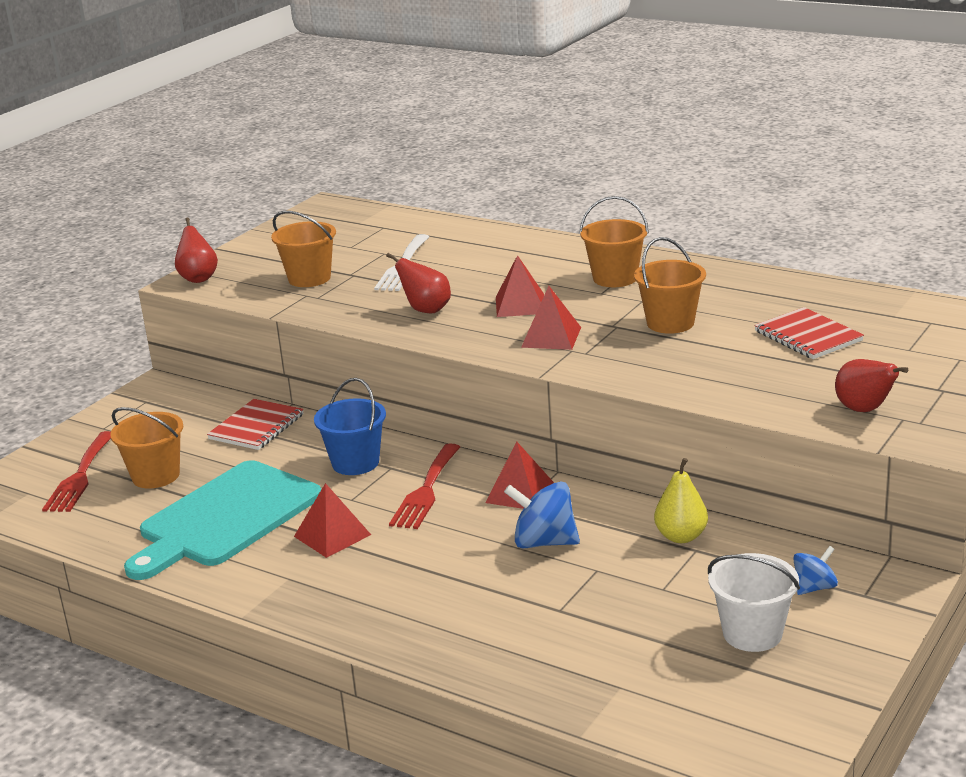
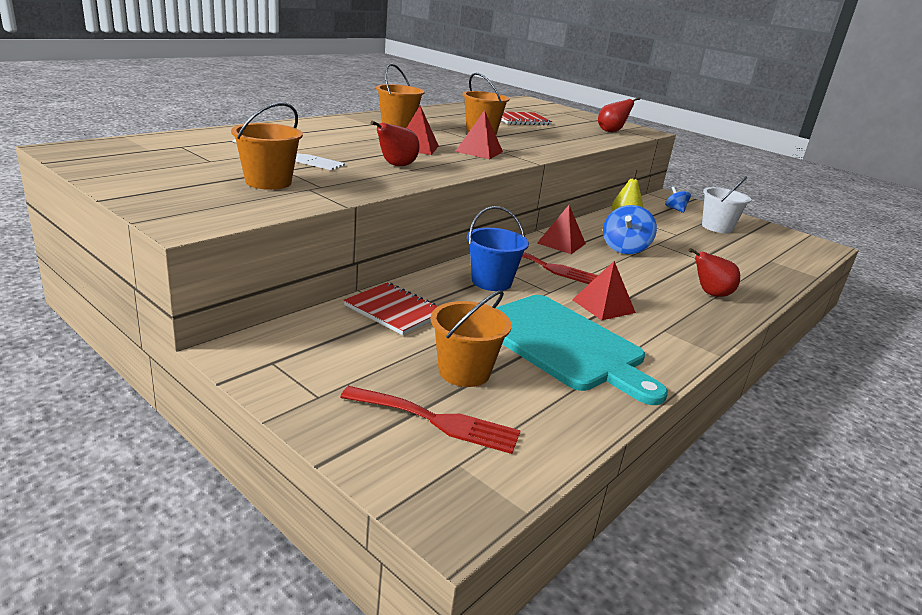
camera: 85 degrees left, 0 degrees up
red pear [175,218,218,283] -> red pear moved to [688,248,740,297]

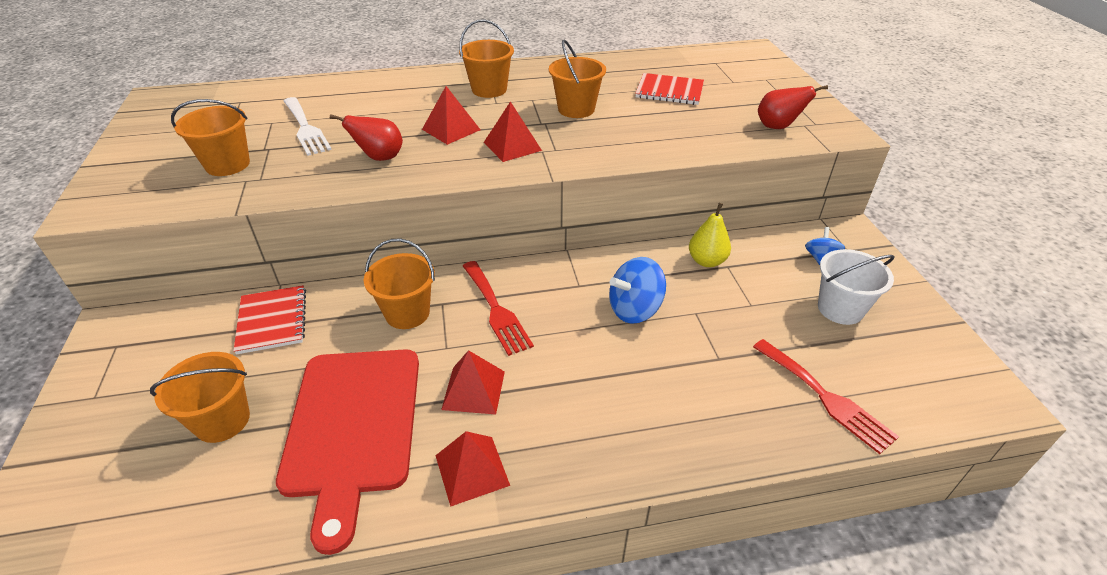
camera: 40 degrees right, 15 degrees up
red fork [340,386,521,454] -> red fork moved to [753,339,899,454]
blue bucket [467,206,529,291] -> orange bucket [363,238,435,329]
turquoise cutting board [496,295,668,405] -> red cutting board [276,349,419,555]
red pyramid [537,205,586,254] -> red pyramid moved to [435,431,510,507]
red pear [688,248,740,297] -> none

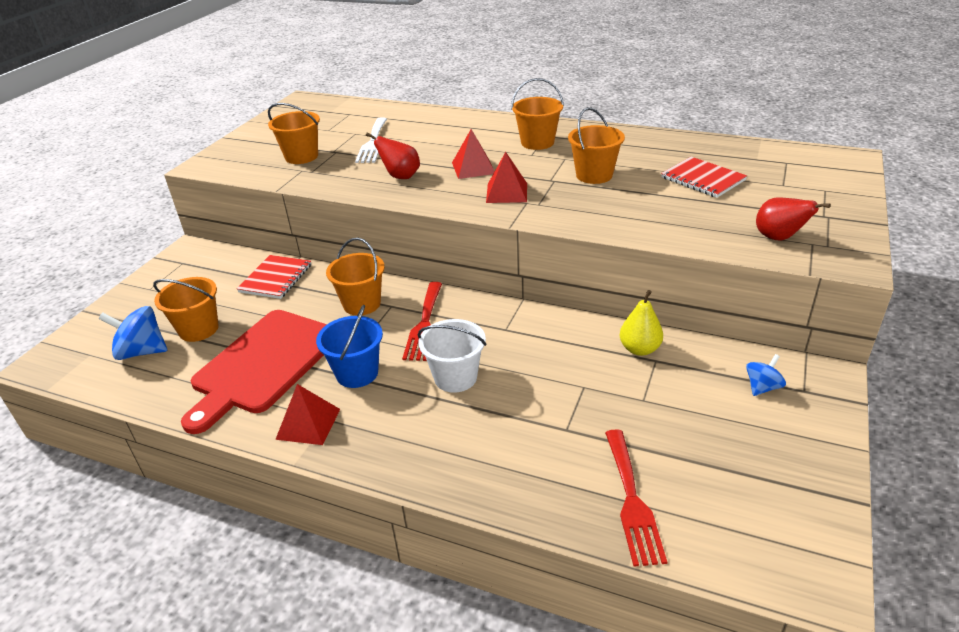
camera: 35 degrees right, 5 degrees down
red pyramid [441,350,505,415] -> blue bucket [316,305,383,388]
blue spinning top [609,257,666,324] -> blue spinning top moved to [98,306,167,360]
white bucket [818,249,895,325] -> white bucket moved to [418,319,486,393]

